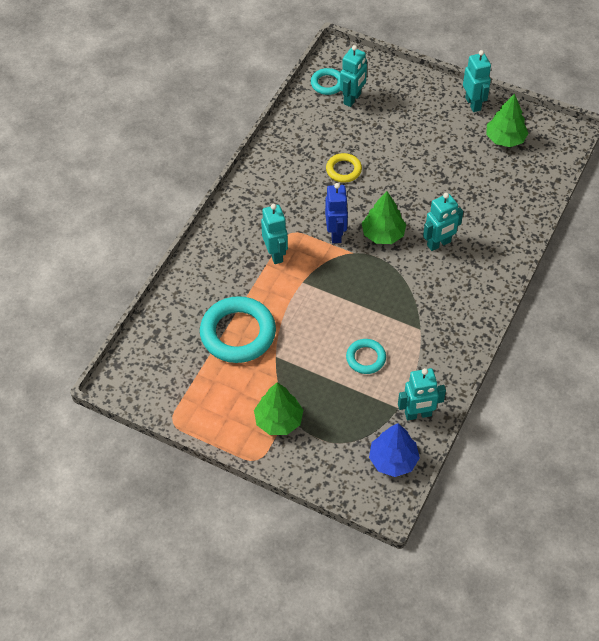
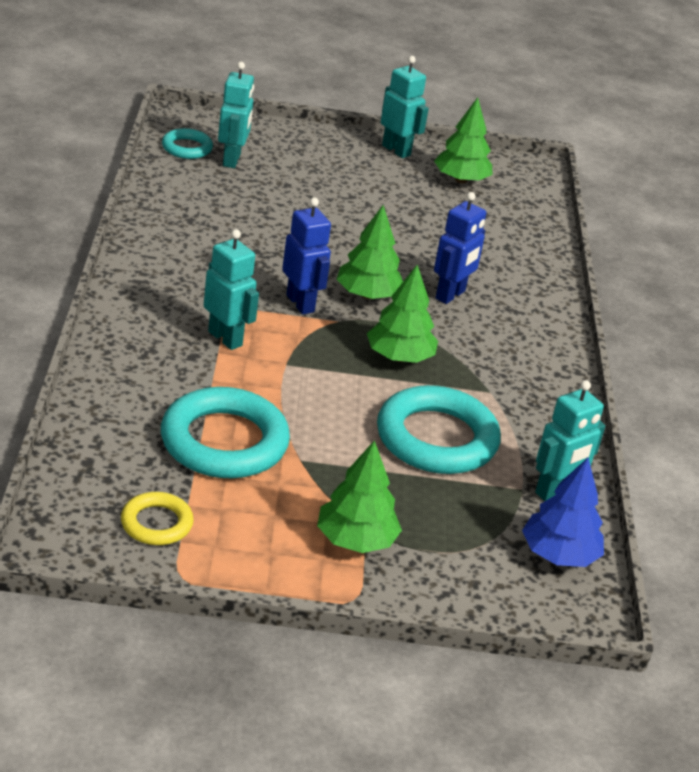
camera: 30 degrees left, 20 degrees down
yellow ring [326,153,362,183] -> yellow ring moved to [121,492,194,545]
turquoise ring [346,339,386,374] -> turquoise ring [377,385,501,474], size x1.92
turquoise robot [423,193,463,251] -> blue robot [434,192,486,304]
none -> green tree [367,265,438,363]

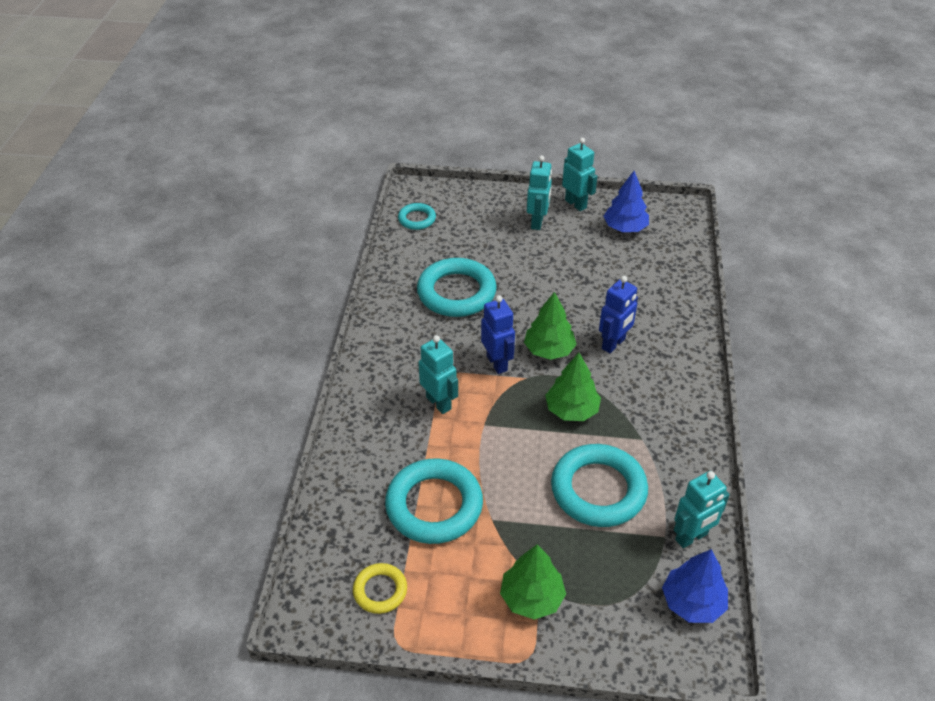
camera: 10 degrees right, 10 degrees up
turquoise robot [218,62,254,168] -> turquoise robot moved to [527,155,552,230]
green tree [434,97,493,183] -> blue tree [603,171,649,232]
none -> turquoise ring [417,258,497,317]

